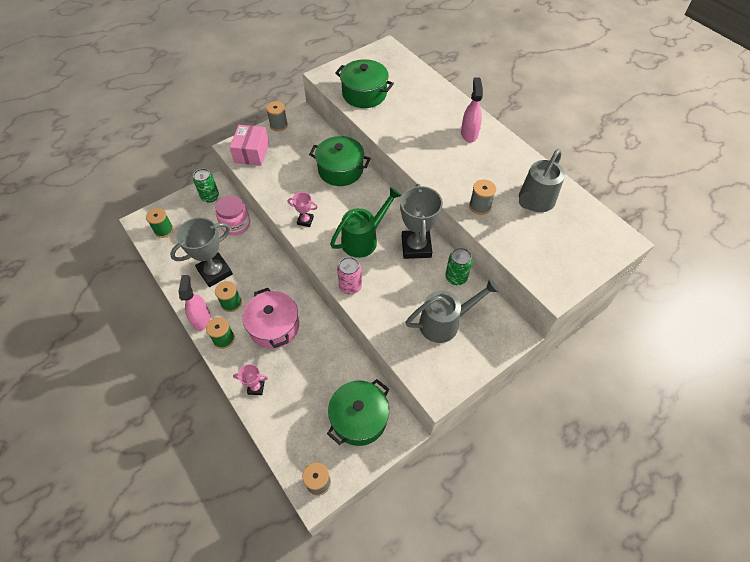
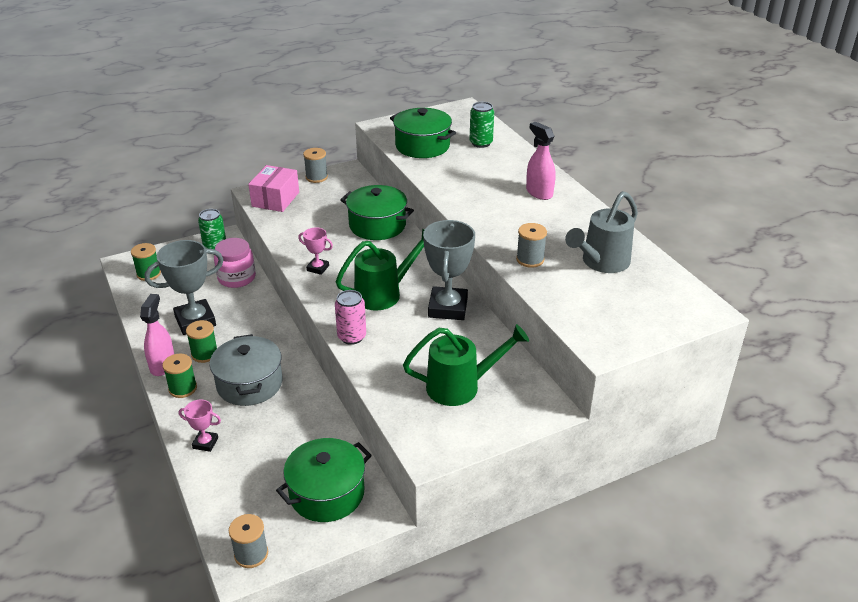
camera: 10 degrees right, 20 degrees down
pink pot [243,288,299,349] -> grey pot [210,334,282,406]
grey watering can [405,278,499,343] -> green watering can [403,324,529,406]
green can [445,248,473,285] -> green can moved to [469,102,494,148]
pink spray bottle [461,77,483,143] -> pink spray bottle turned 45 degrees counterclockwise [526,122,556,200]

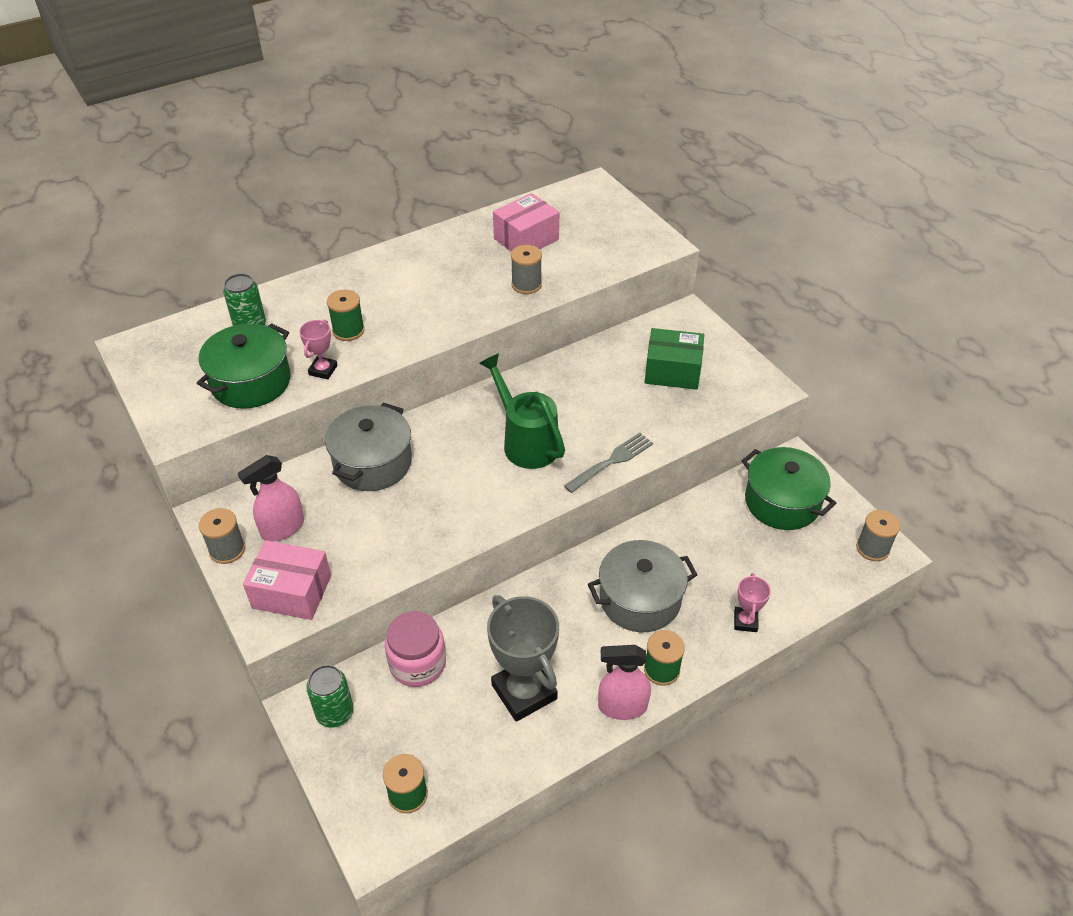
camera: 95 degrees left, 10 degrees up
green spool [186,320,217,363] -> green spool moved to [327,290,365,341]
pink trophy [298,228,333,275] -> pink trophy moved to [299,320,337,380]
pink can [335,290,366,345] -> grey fork [564,433,653,493]
green pot [340,185,414,240] -> grey pot [325,403,412,491]
green watering can [403,324,529,406] -> green box [644,328,704,390]
grey trophy [423,220,475,320] -> none
pink spray bottle [526,122,556,200] -> pink spray bottle moved to [238,455,304,542]
grey watering can [565,191,638,273] -> pink box [493,193,559,252]

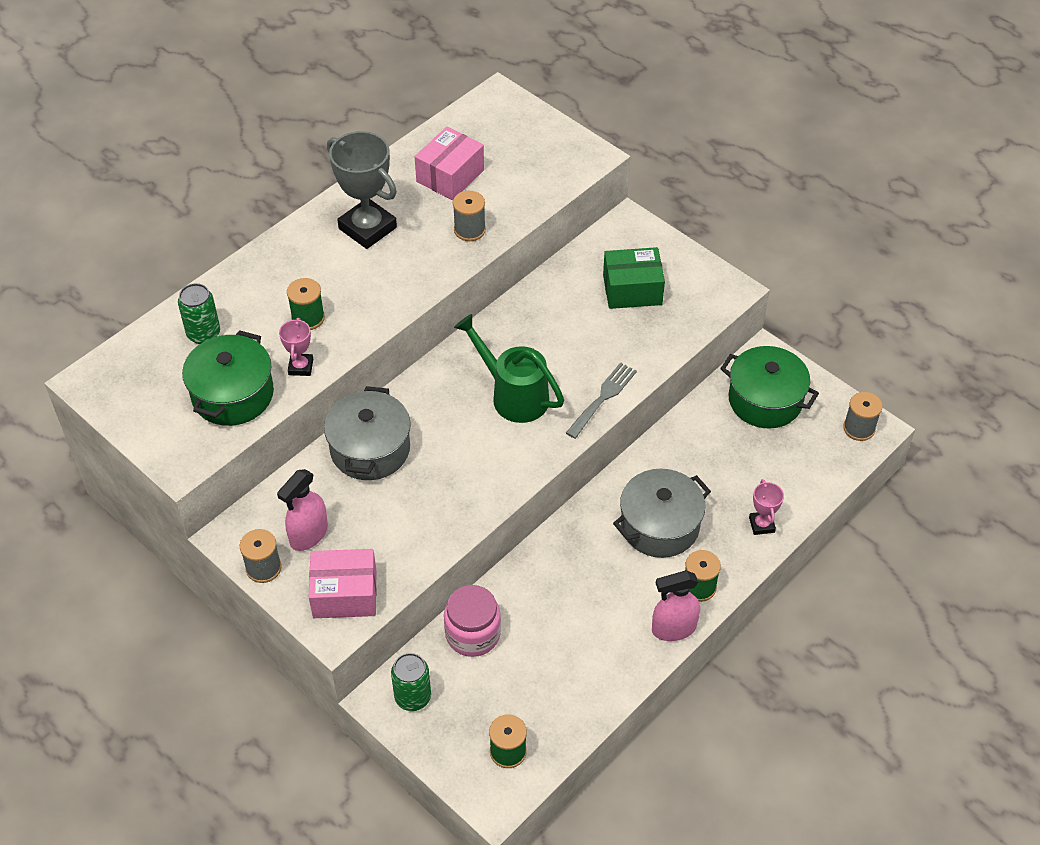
camera: 15 degrees left, 5 degrees up
grey trophy [487,595,559,722] -> grey trophy moved to [327,131,397,249]

